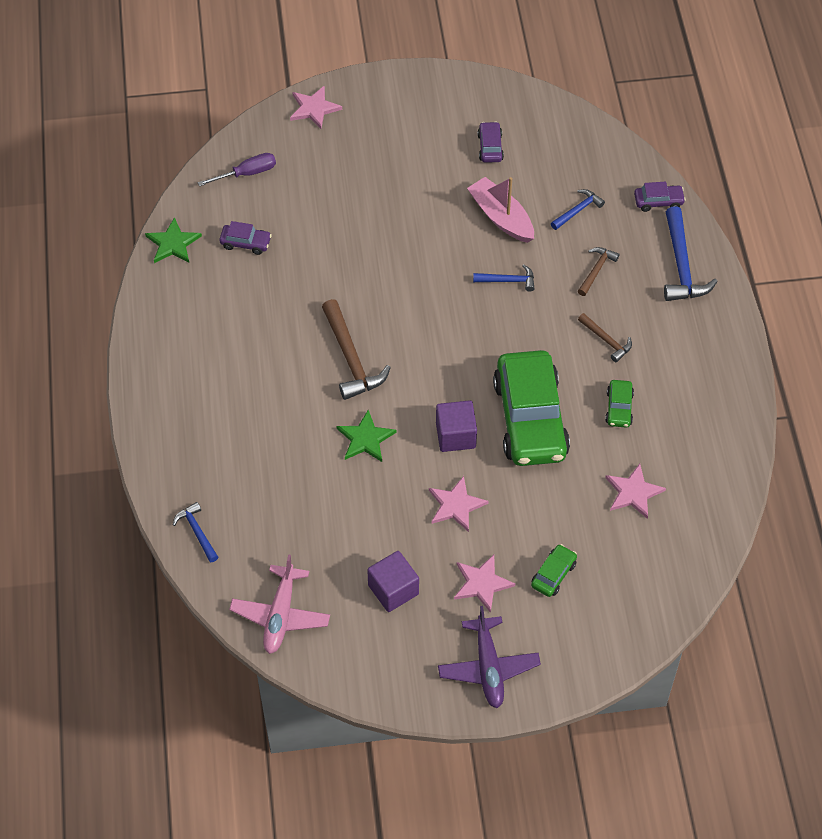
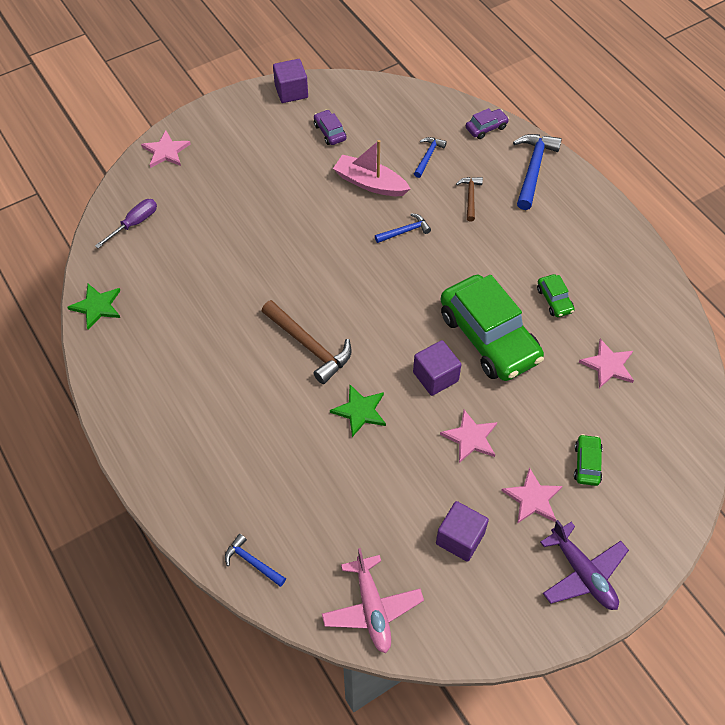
camera: 25 degrees left, 0 degrees up
purple car [219,221,272,255] -> none
brown hammer [578,313,632,362] -> none
blue hammer [664,206,718,301] -> blue hammer turned 135 degrees counterclockwise [513,134,562,210]
none -> purple cube [273,59,308,103]

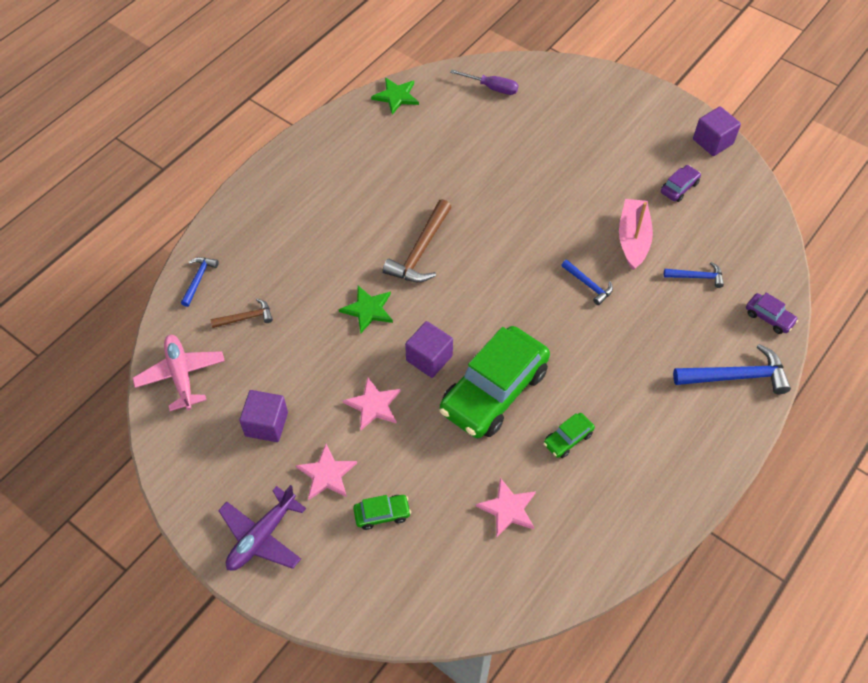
camera: 70 degrees right, 0 degrees up
pink star [141,130,191,168] -> none
pink plane [322,548,424,653] -> pink plane turned 105 degrees clockwise [133,335,225,411]
brown hammer [456,177,483,222] -> brown hammer moved to [210,299,273,328]

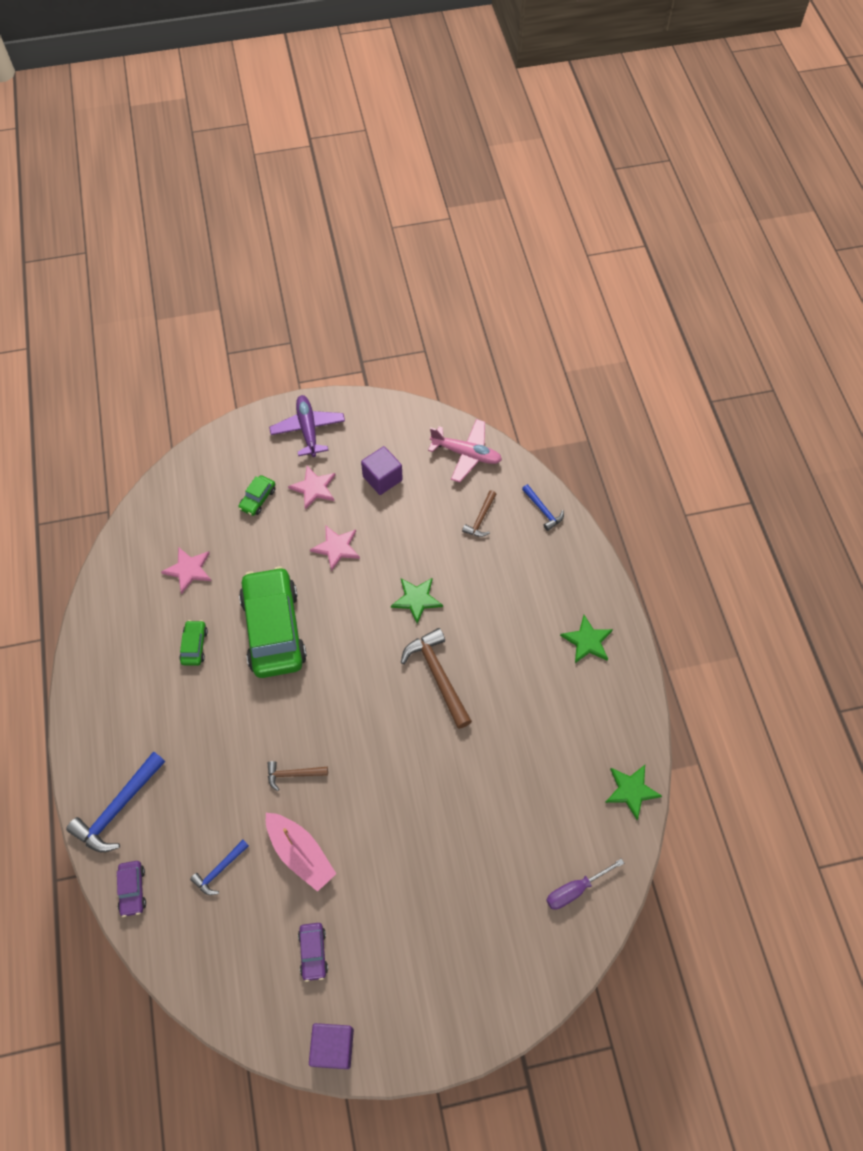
camera: 130 degrees right, 5 degrees up
purple cube [405,321,453,378] -> none
blue hammer [561,260,613,305] -> brown hammer [268,761,328,791]
purple car [746,292,798,334] -> purple car turned 90 degrees counterclockwise [117,861,146,917]
none -> green star [560,615,613,663]

